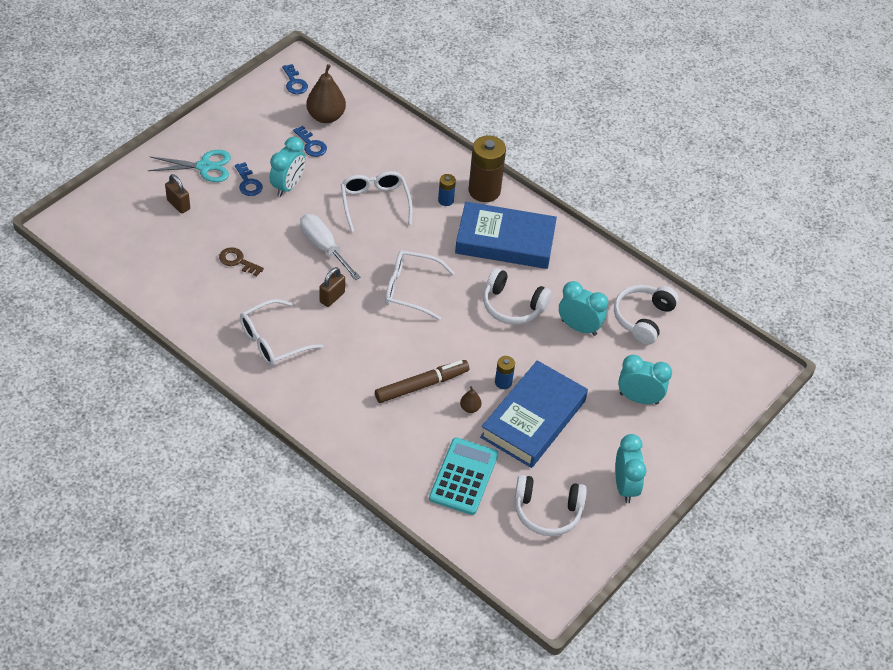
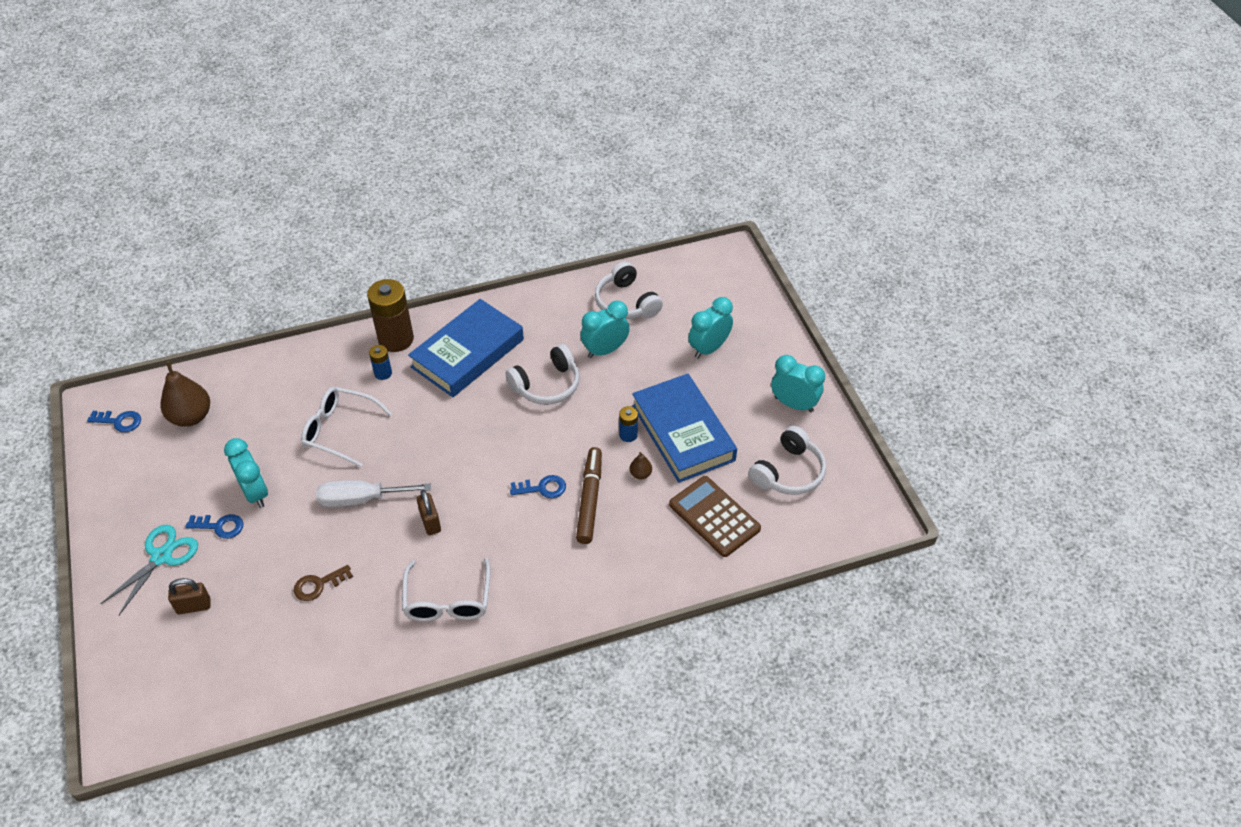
camera: 55 degrees left, 0 degrees up
blue key [293,126,327,157] -> blue key moved to [510,475,566,498]
white glasses [385,250,455,320] -> none
turquoise calculator [429,437,498,515] -> brown calculator [669,476,761,557]

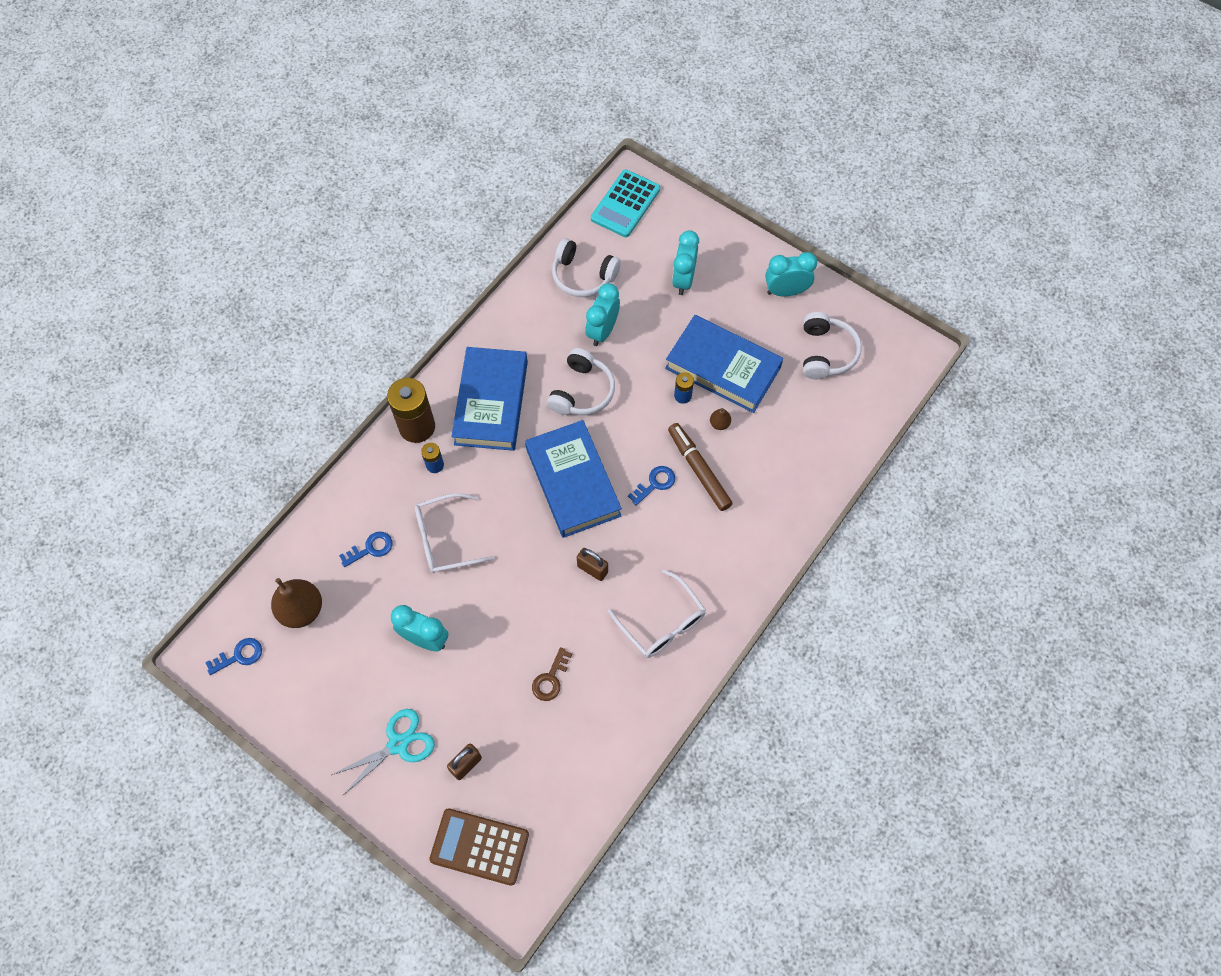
camera: 35 degrees left, 15 degrees up
turquoise scissors [100,525,198,615] -> turquoise scissors turned 60 degrees clockwise [332,709,435,795]
blue key [186,514,243,539] -> blue key moved to [339,531,392,567]
white screwdriver [316,480,431,507] -> none
brown calculator [669,476,761,557] -> brown calculator moved to [429,808,529,886]
none -> blue book [525,420,622,538]
none -> turquoise calculator [591,169,660,237]

